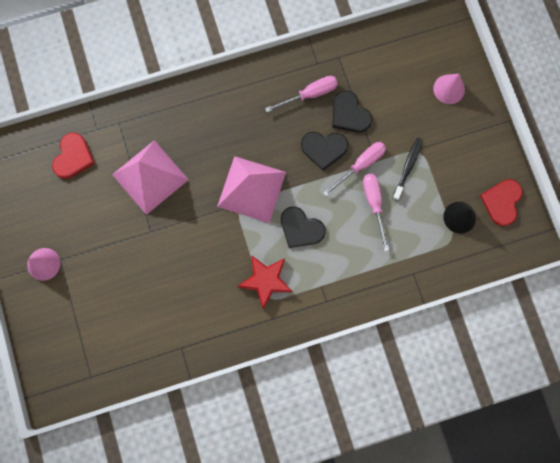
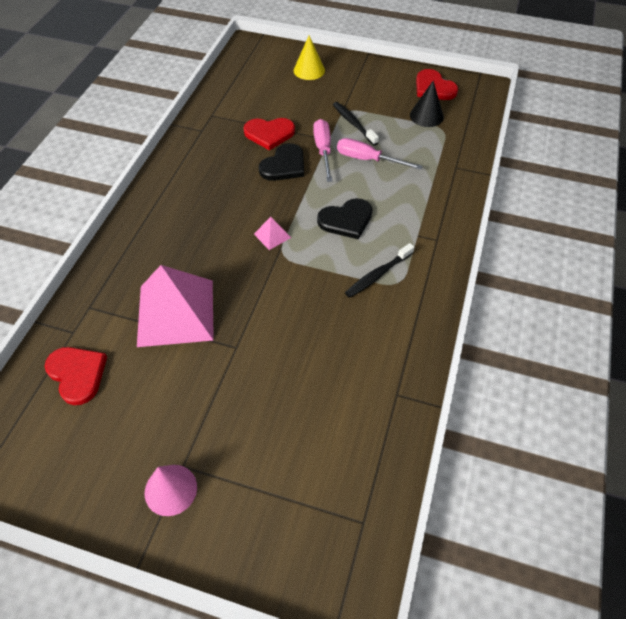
camera: 55 degrees left, 25 degrees down
pink pyramid [217,156,286,223] -> pink pyramid [254,217,291,250], size x0.40
red star [237,255,293,309] -> black toothbrush [345,243,414,298]
pink screwdriver [265,76,338,112] -> none
black heart [332,90,372,132] -> red heart [244,118,295,151]
pink cone [433,74,465,104] -> yellow cone [294,35,325,80]

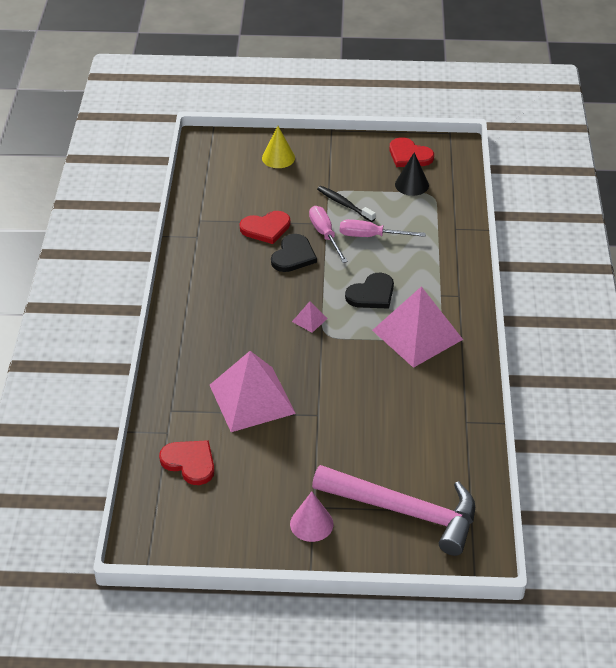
camera: 15 degrees left, 10 degrees down
black toothbrush [345,243,414,298] -> pink pyramid [372,286,463,368]
none -> pink hammer [312,465,475,556]

